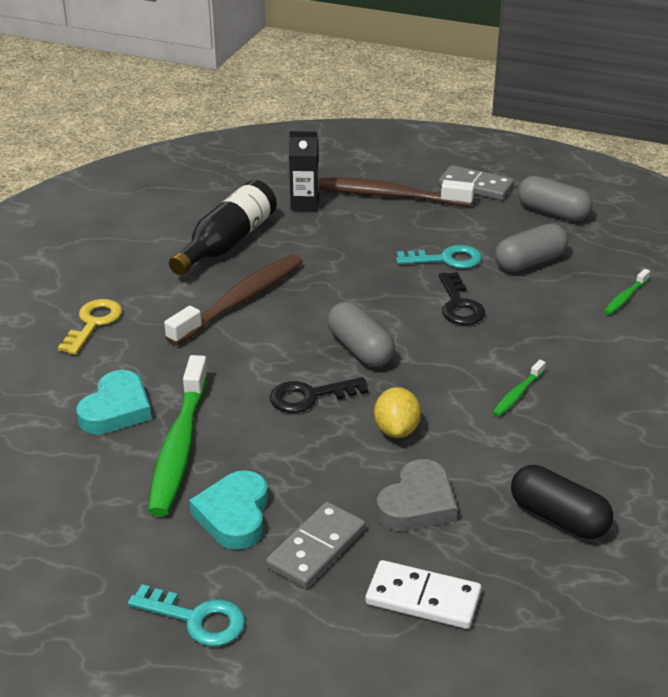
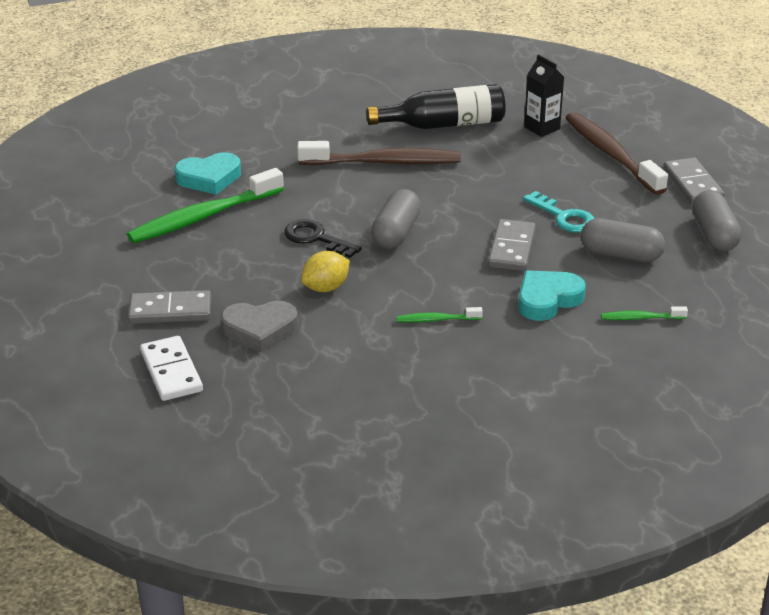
camera: 50 degrees right, 0 degrees up
yellow key [58,299,122,355] -> none
turquoise key [128,584,245,646] -> none
turquoise heart [189,470,268,550] -> turquoise heart moved to [518,270,586,321]
black key [439,272,485,325] -> grey domino [488,219,536,271]
black capsule [511,465,613,539] -> none

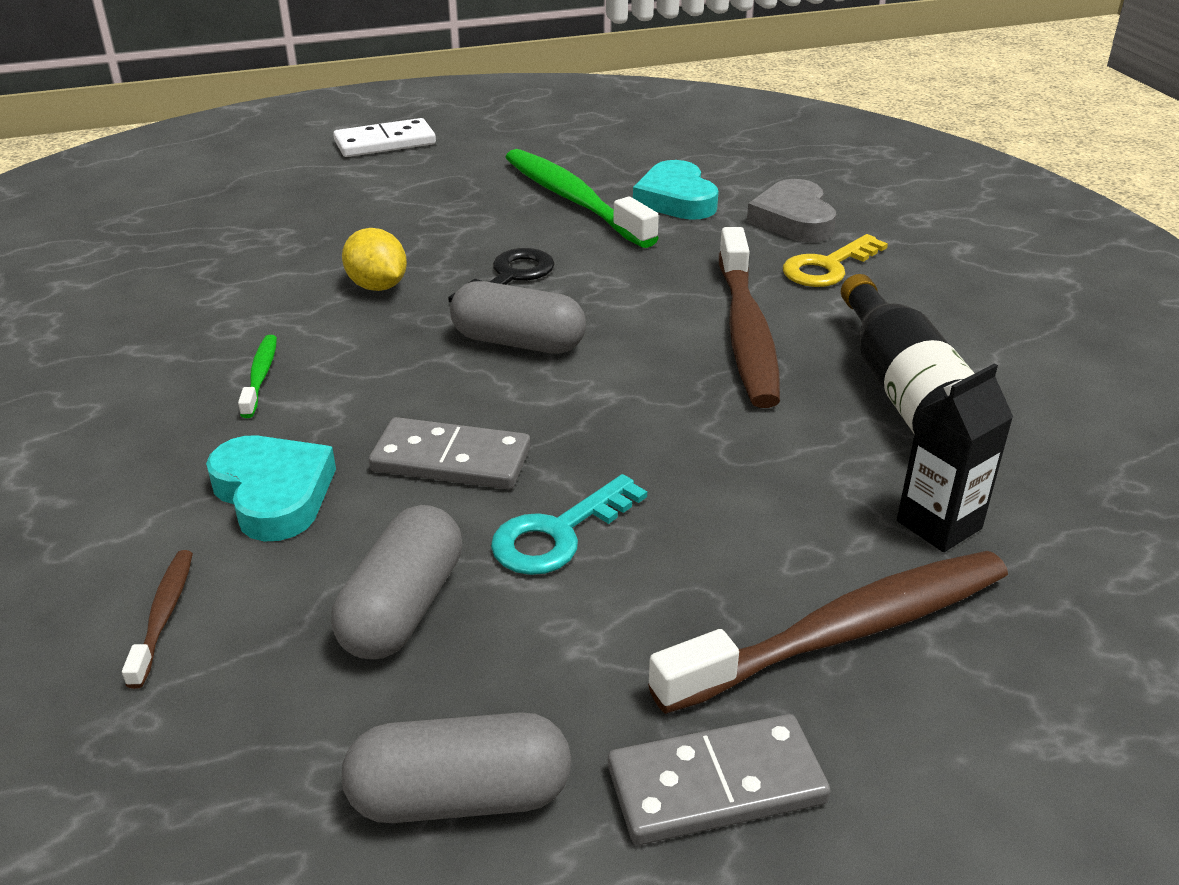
camera: 90 degrees right, 0 degrees up
grey domino [128,290,212,324] -> none
white domino [140,336,203,401] -> white domino moved to [333,118,436,157]
grey heart [220,301,298,353] -> grey heart moved to [747,179,836,242]
green toothbrush [601,306,688,320] -> brown toothbrush [122,550,193,689]
none -> yellow key [783,234,888,287]

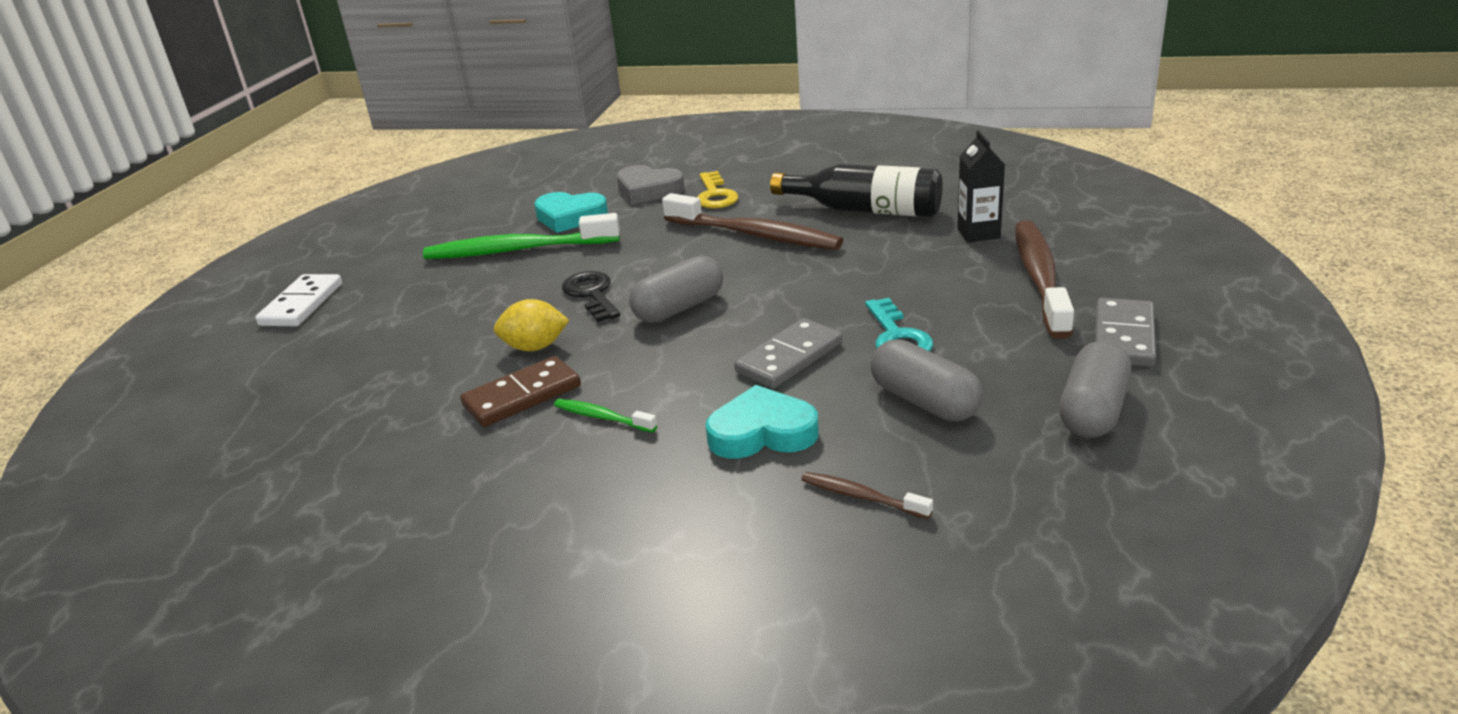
camera: 55 degrees left, 5 degrees down
none -> brown domino [460,356,581,427]

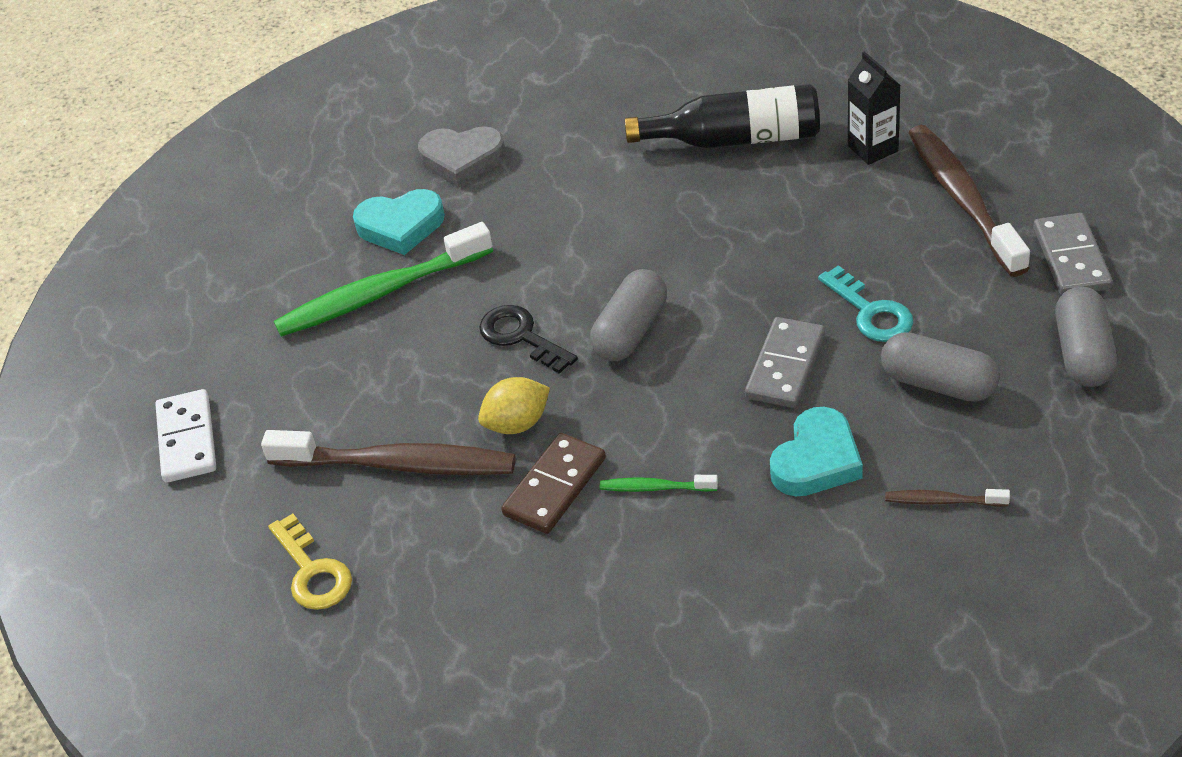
camera: 20 degrees left, 15 degrees up
brown toothbrush [662,193,843,250] -> brown toothbrush moved to [261,430,516,475]
yellow key [697,171,739,209] -> yellow key moved to [268,513,352,610]
turquoise heart [705,385,819,459] -> turquoise heart turned 150 degrees clockwise [770,407,863,496]

